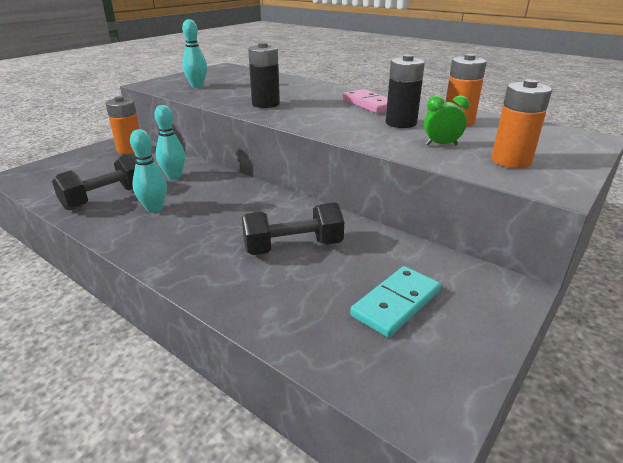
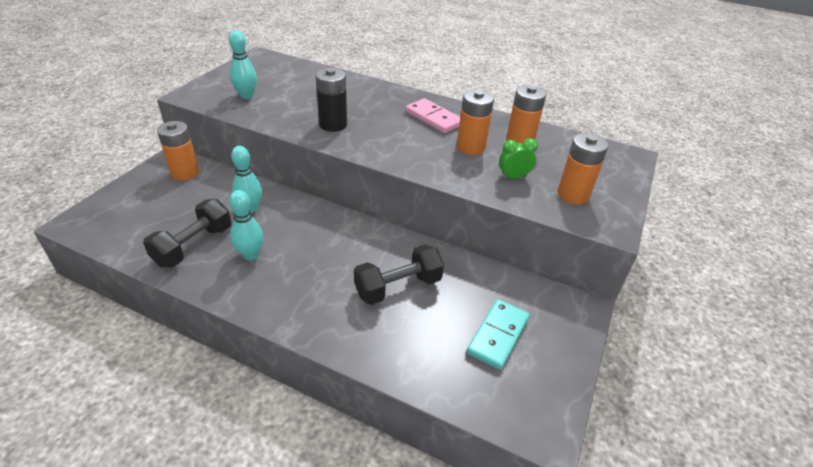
camera: 15 degrees left, 10 degrees up
black battery [386,55,425,128] -> orange battery [457,89,494,155]

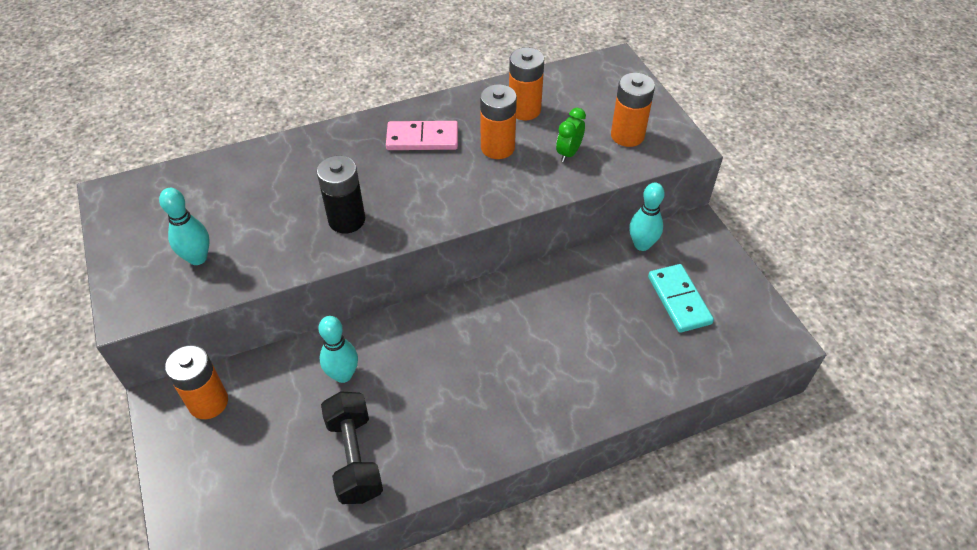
camera: 45 degrees left, 10 degrees up
turquoise bowling pin [229,190,264,261] -> turquoise bowling pin moved to [629,182,665,251]
black dumbbell [354,244,444,305] -> none

